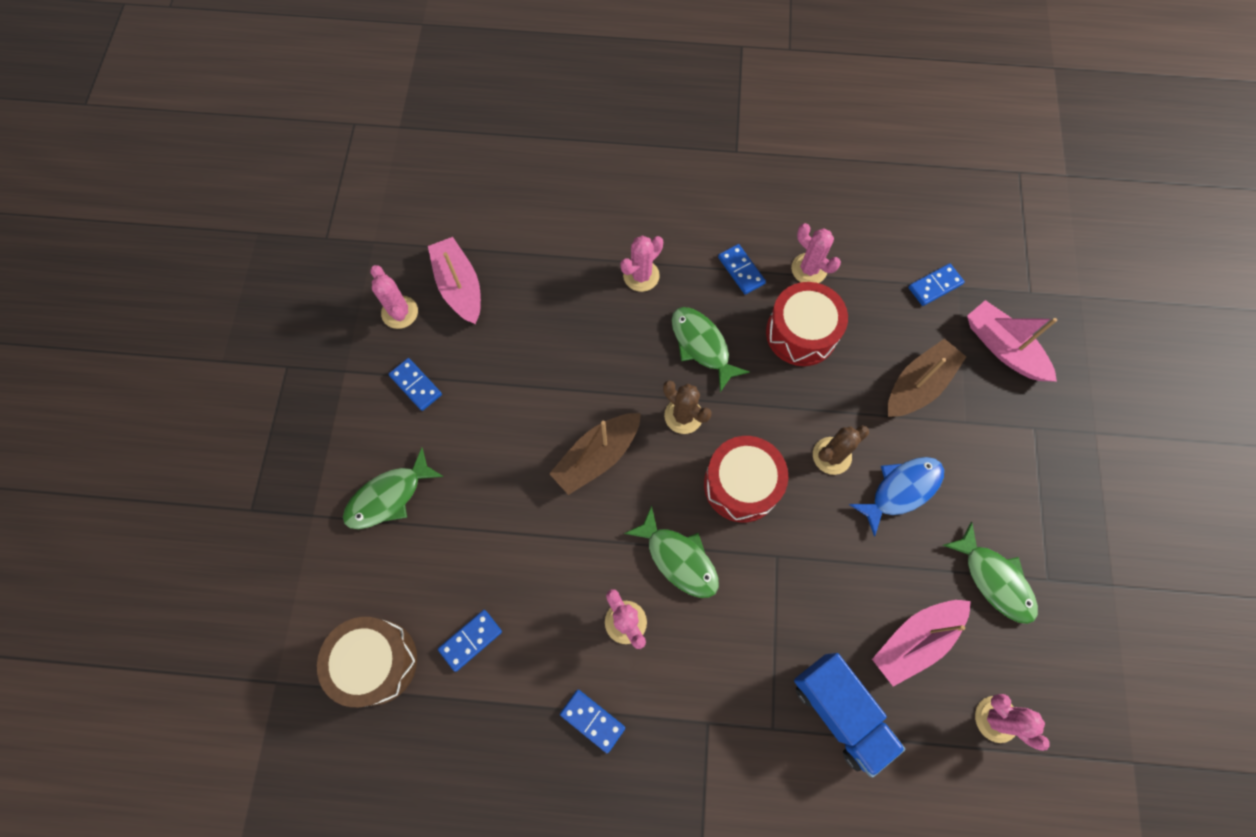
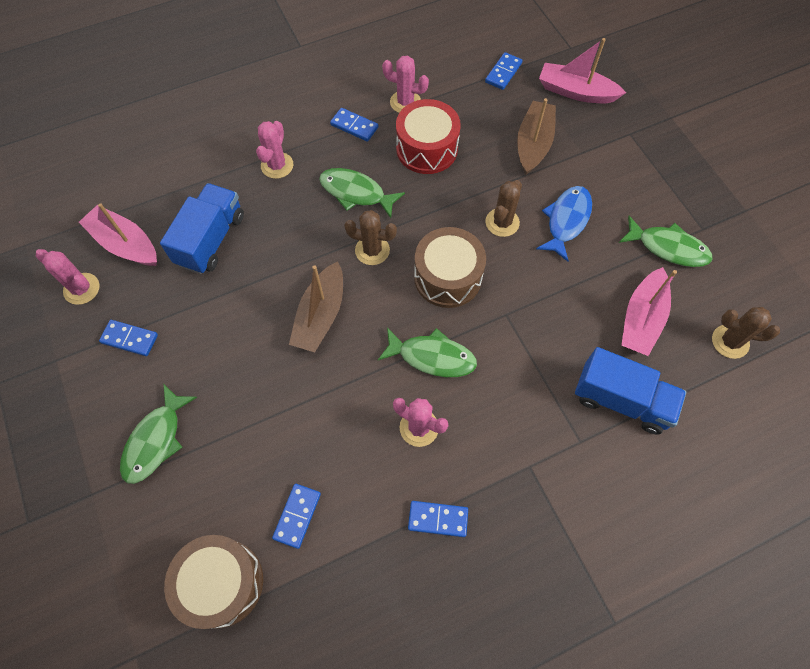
camera: 30 degrees left, 5 degrees down
red drum [704,436,788,522] -> brown drum [414,227,486,308]
pink cactus [975,694,1050,751] -> brown cactus [712,307,780,359]
none -> blue truck [160,183,244,274]

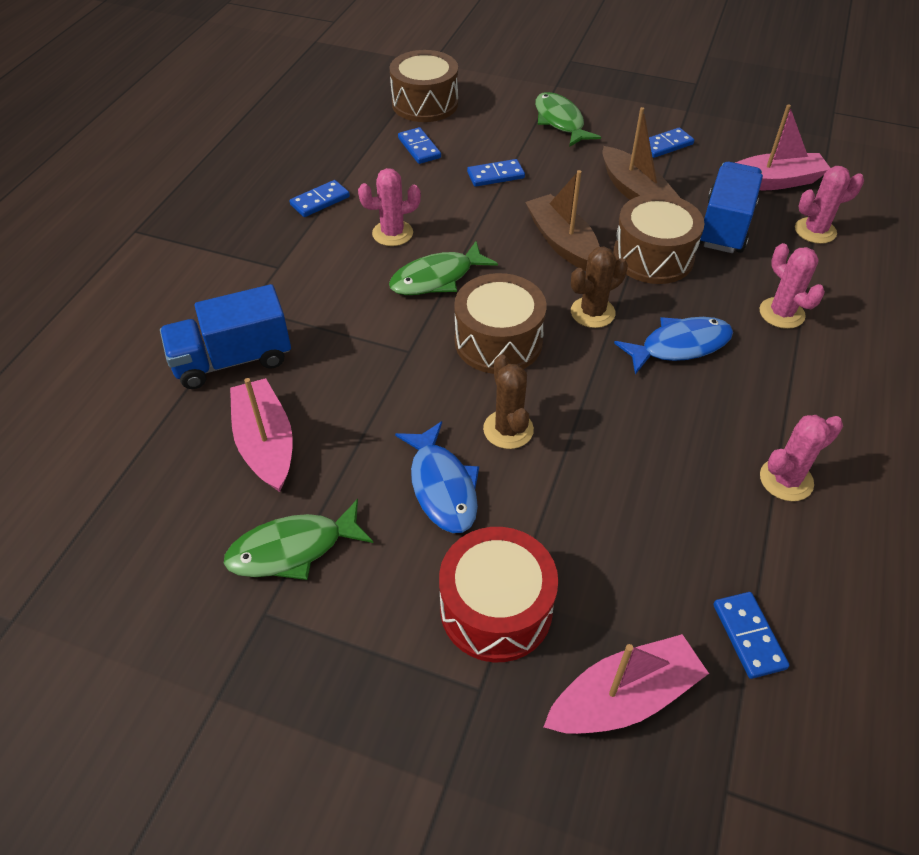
camera: 135 degrees right, 15 degrees down
pink cactus [36,249,100,305] -> pink cactus moved to [795,166,864,244]
blue truck [160,183,244,274] -> blue truck turned 135 degrees counterclockwise [699,162,763,253]
green fish [319,168,405,218] -> blue fish [614,317,733,375]
blue domino [330,108,378,142] -> blue domino moved to [467,159,525,187]
red drum [396,99,461,174] -> red drum moved to [439,527,558,662]
brown boat [517,98,556,175] -> brown boat moved to [602,107,680,200]
brown cactus [712,307,780,359] -> none
none -> brown drum [613,194,705,284]

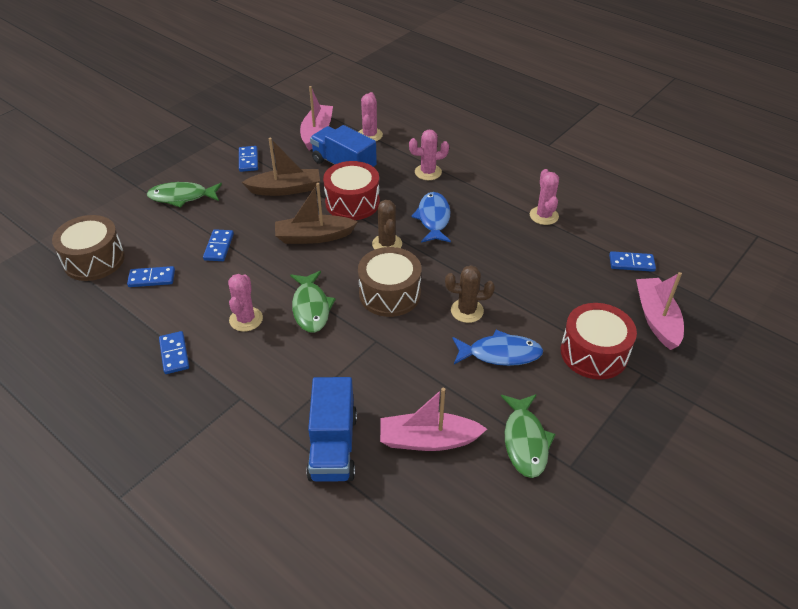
camera: 70 degrees left, 5 degrees down
brown drum [613,194,705,284] -> red drum [323,161,380,220]

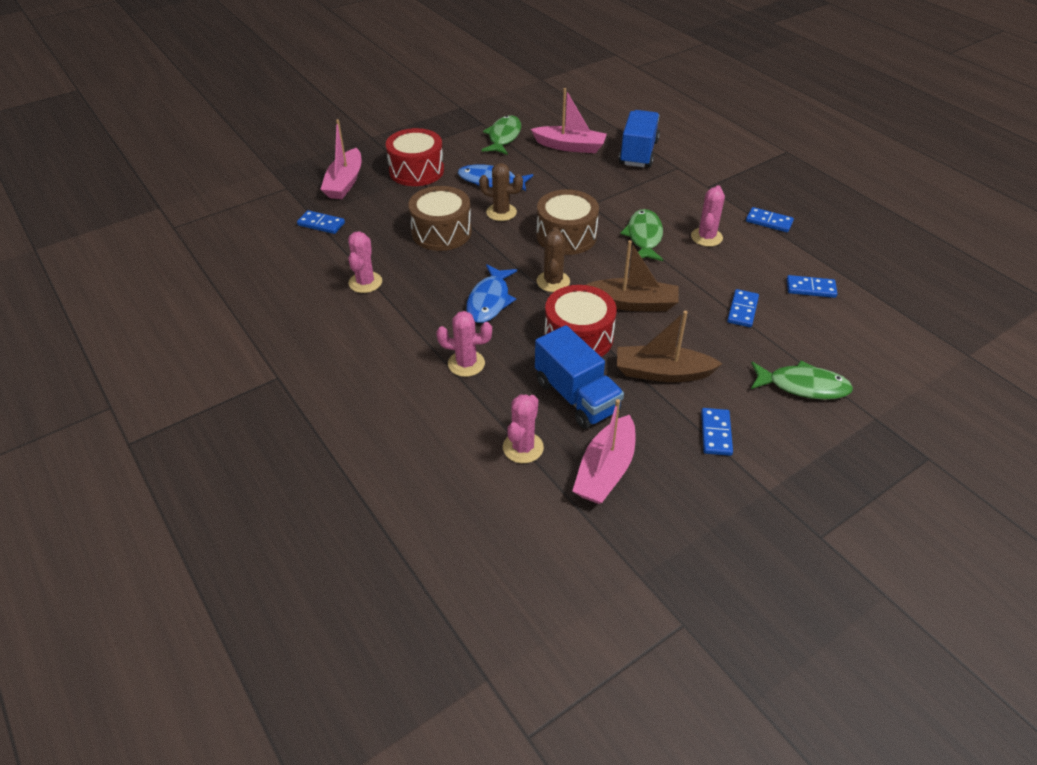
camera: 165 degrees left, 0 degrees up
brown drum [52,215,125,281] -> brown drum moved to [408,186,472,251]
blue domino [159,331,189,374] -> blue domino turned 60 degrees counterclockwise [746,207,794,232]

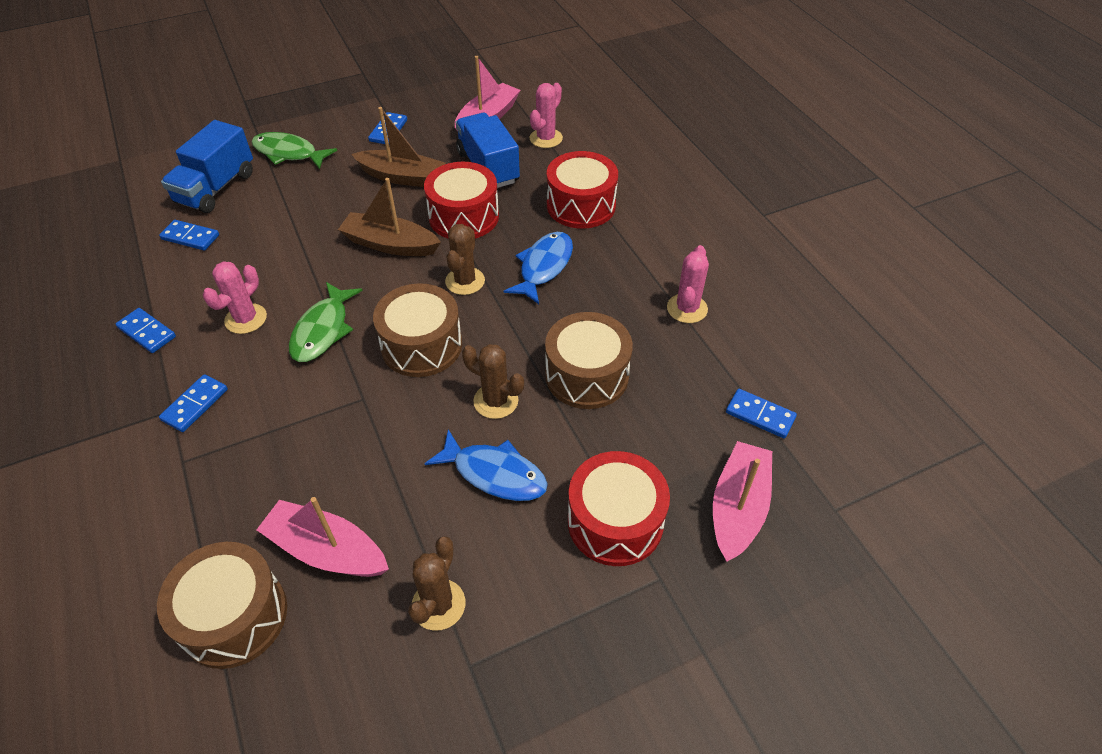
camera: 170 degrees left, 5 degrees up
pink cactus [436,311,492,377] -> red drum [547,151,618,229]
green fish [481,115,521,155] -> brown cactus [408,536,465,631]
blue truck [619,110,660,167] -> blue truck moved to [161,120,253,213]
blue domino [727,289,759,327] -> blue domino moved to [159,374,228,432]
none -> brown drum [157,542,287,669]

